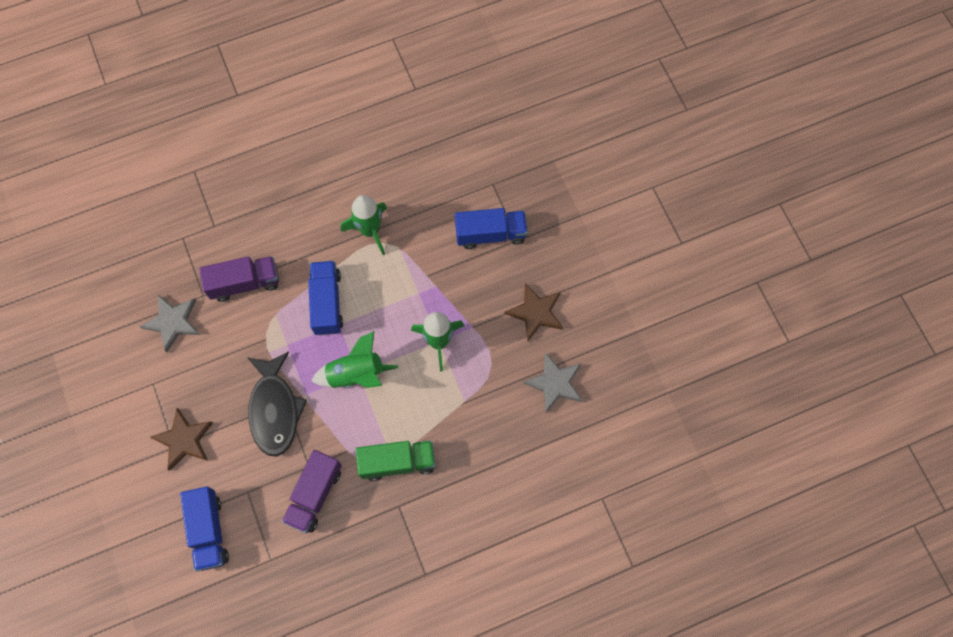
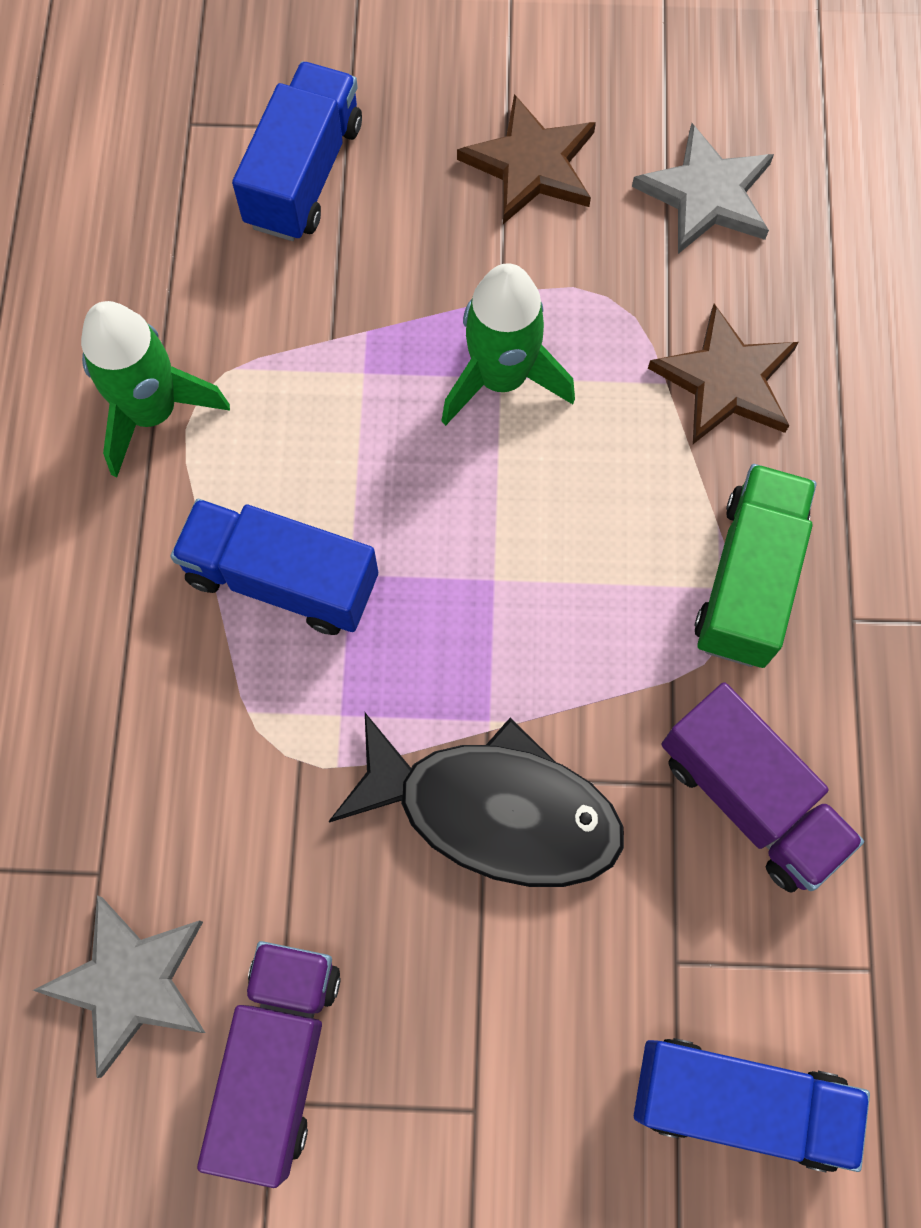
camera: 65 degrees left, 0 degrees up
brown star [150,408,213,471] -> brown star moved to [648,304,799,444]
purple truck [199,256,279,302] -> purple truck moved to [197,941,341,1188]
green rocket [311,331,398,388] -> none

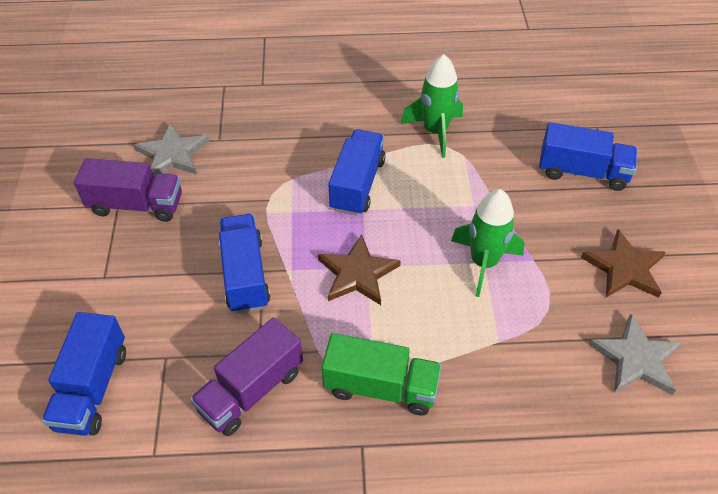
camera: 85 degrees right, 20 degrees down
black fish [328,713,624,887] -> blue truck [219,214,270,313]
brown star [648,304,799,444] -> brown star moved to [318,234,401,305]

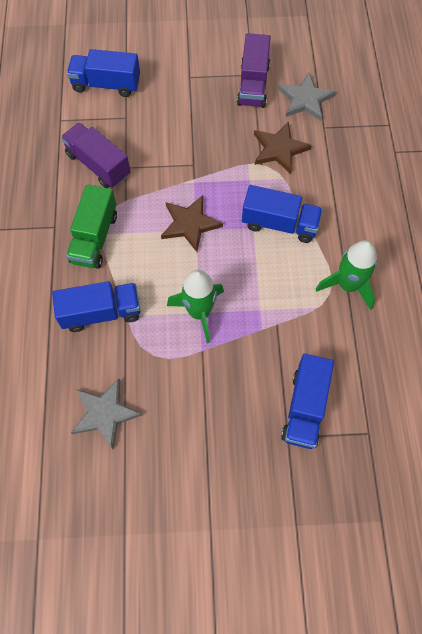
camera: 90 degrees right, 15 degrees up
blue truck [219,214,270,313] -> blue truck moved to [52,281,140,332]
brown star [581,229,665,298] -> brown star moved to [254,121,312,174]

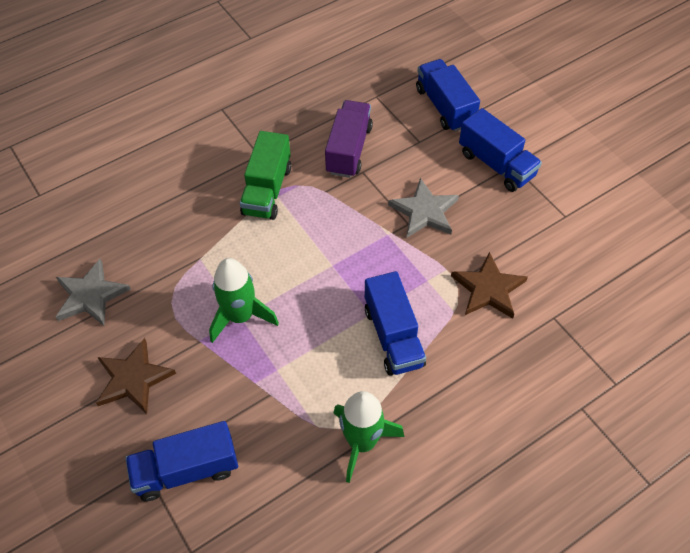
camera: 60 degrees right, 10 degrees down
blue truck [52,281,140,332] -> blue truck moved to [459,108,542,192]
green truck [66,184,117,269] -> green truck turned 60 degrees counterclockwise [240,131,291,220]
brown star [161,195,223,252] -> brown star moved to [96,338,176,414]
purple truck [237,33,271,108] -> none
grey star [278,73,336,121] -> grey star moved to [388,178,459,238]

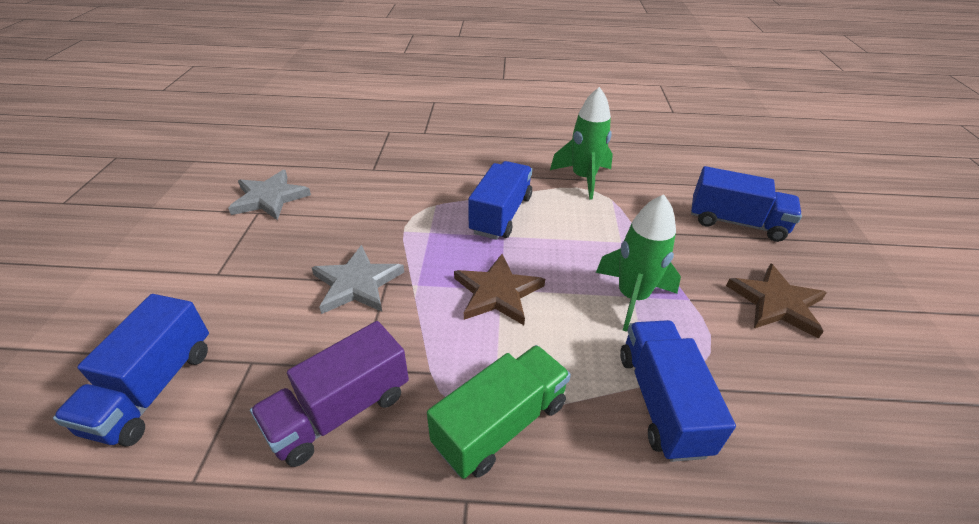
camera: 145 degrees left, 15 degrees down
grey star [56,259,131,326] -> grey star moved to [228,170,311,220]
brown star [451,252,528,319] -> brown star moved to [454,254,545,325]
blue truck [459,108,542,192] -> blue truck moved to [620,320,736,462]

